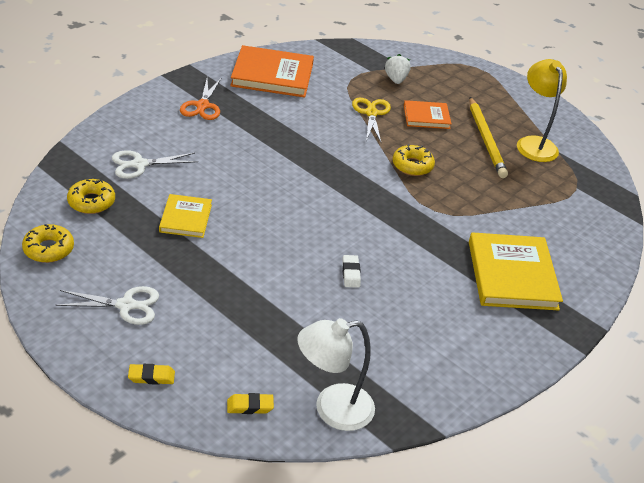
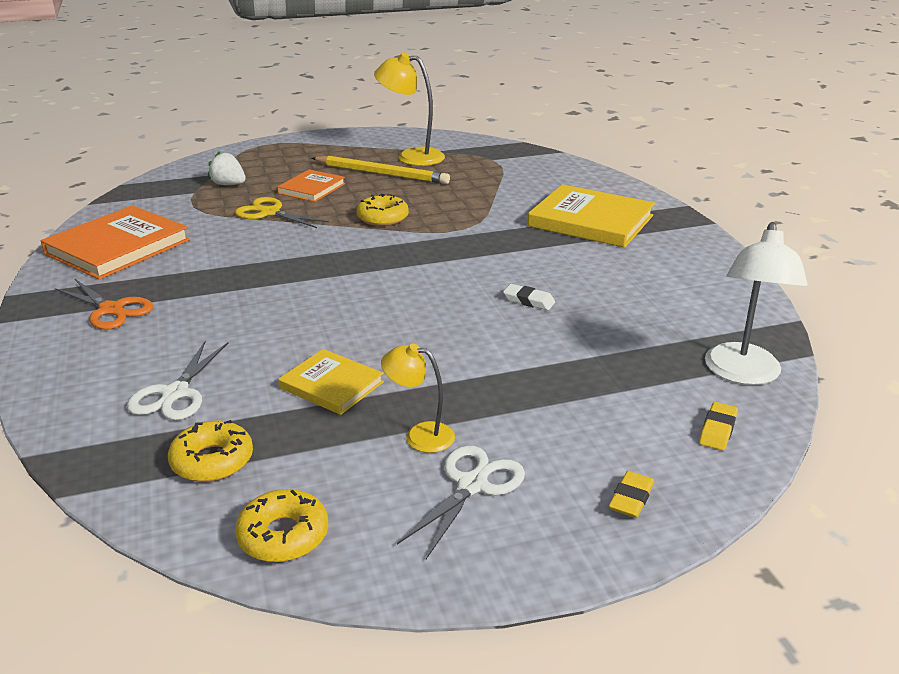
camera: 55 degrees left, 10 degrees down
none -> yellow lamp [381,344,455,453]

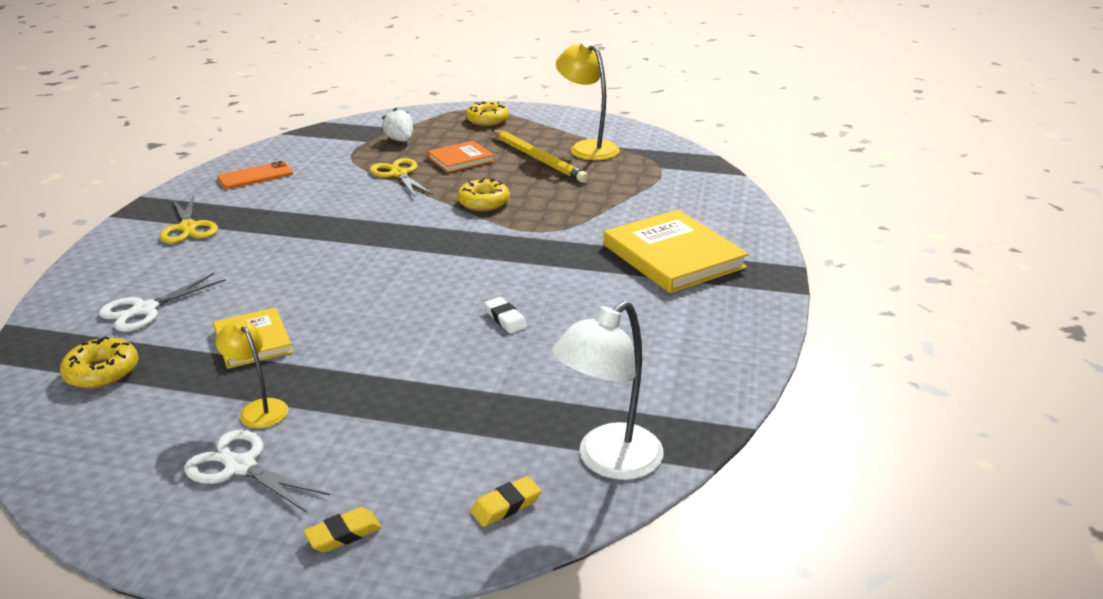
camera: 30 degrees right, 0 degrees up
orange book [41,205,190,280] -> orange phone [217,161,293,189]
orange scissors [55,279,153,330] -> yellow scissors [160,196,218,244]
yellow donut [235,489,329,562] -> yellow donut moved to [466,102,509,126]
white scissors [397,445,525,559] -> white scissors turned 120 degrees counterclockwise [185,430,330,513]

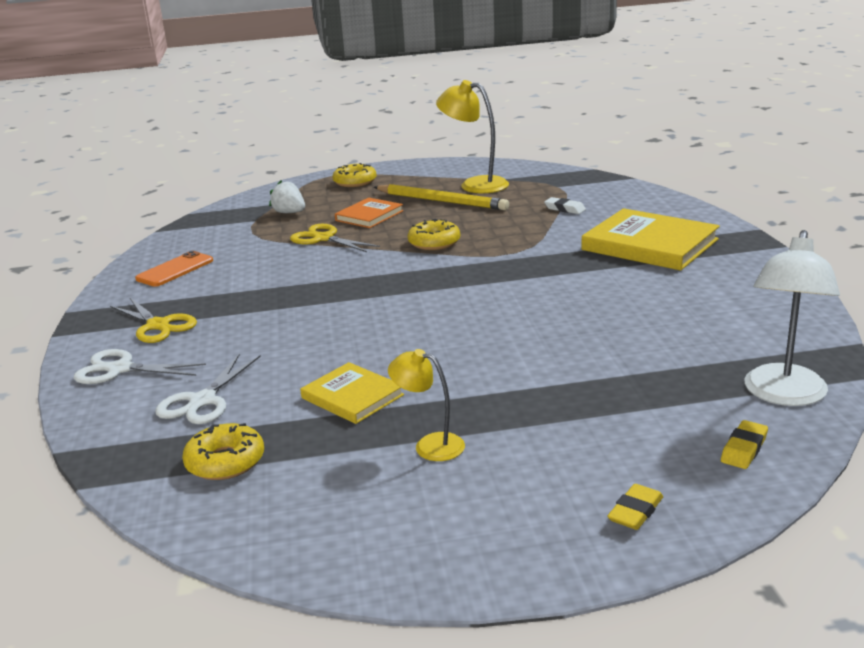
camera: 20 degrees left, 5 degrees down
white scissors [185,430,330,513] -> white scissors moved to [73,349,206,384]
white eraser [484,297,527,334] -> white eraser moved to [544,197,586,214]

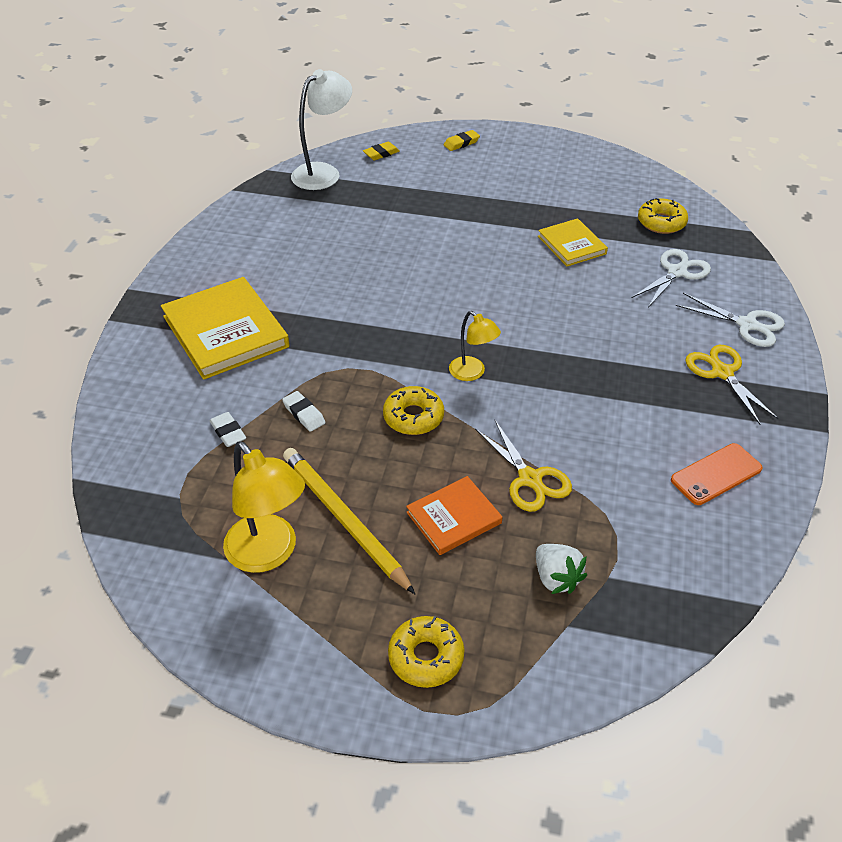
camera: 160 degrees left, 20 degrees up
yellow lamp [388,349,465,461] -> yellow lamp moved to [449,311,501,381]
none -> white eraser [282,391,326,432]

